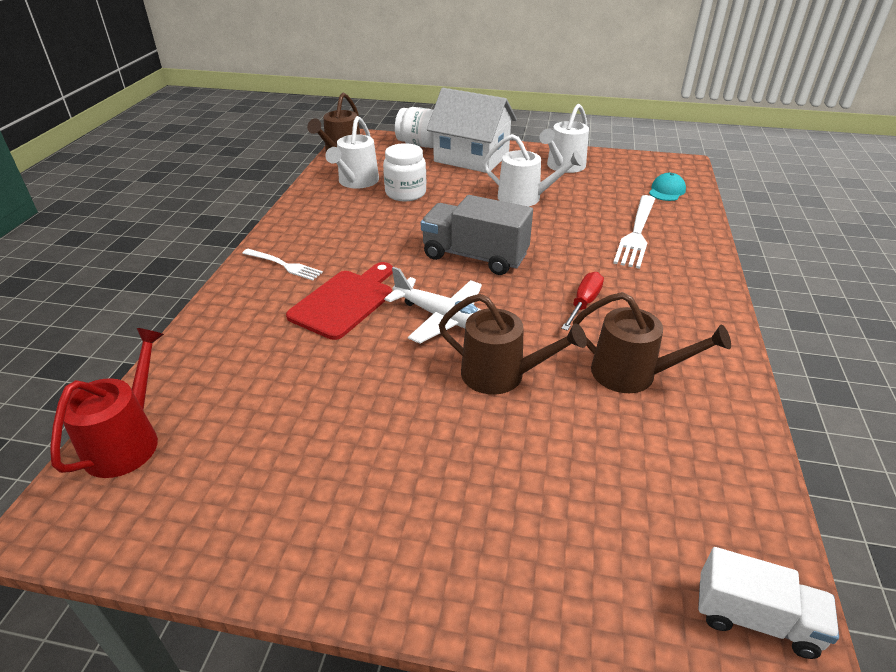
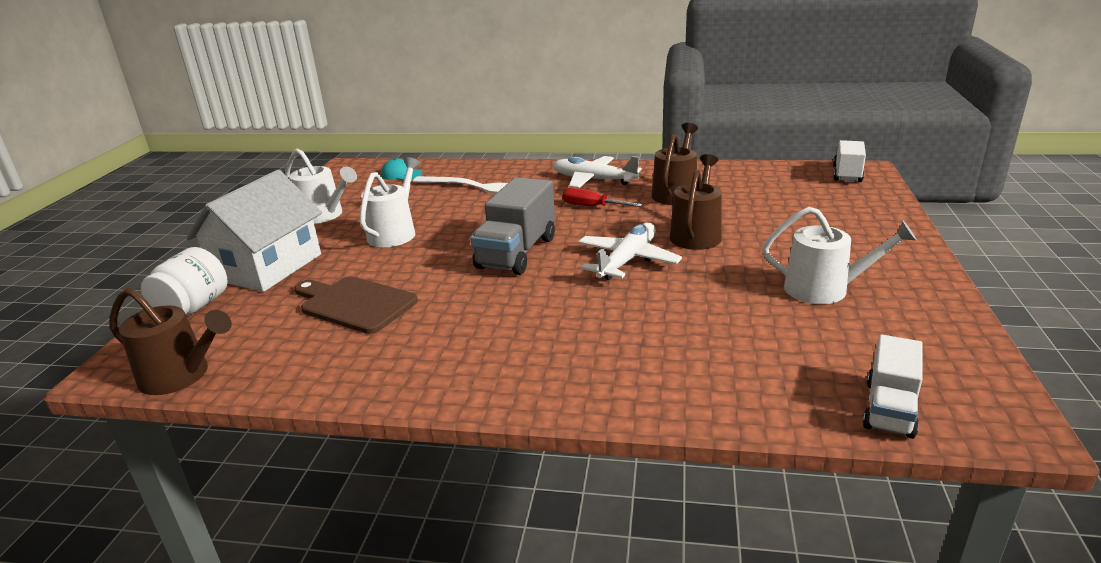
camera: 90 degrees left, 10 degrees down
red watering can [50,328,164,478] -> white truck [863,335,923,439]
white fork [242,249,323,281] -> none
red cutting board [286,262,393,340] -> none
white watering can [325,116,379,189] -> white watering can moved to [763,207,917,304]
white jar [383,143,426,201] -> brown cutting board [294,276,418,334]
none -> white plane [553,156,642,188]

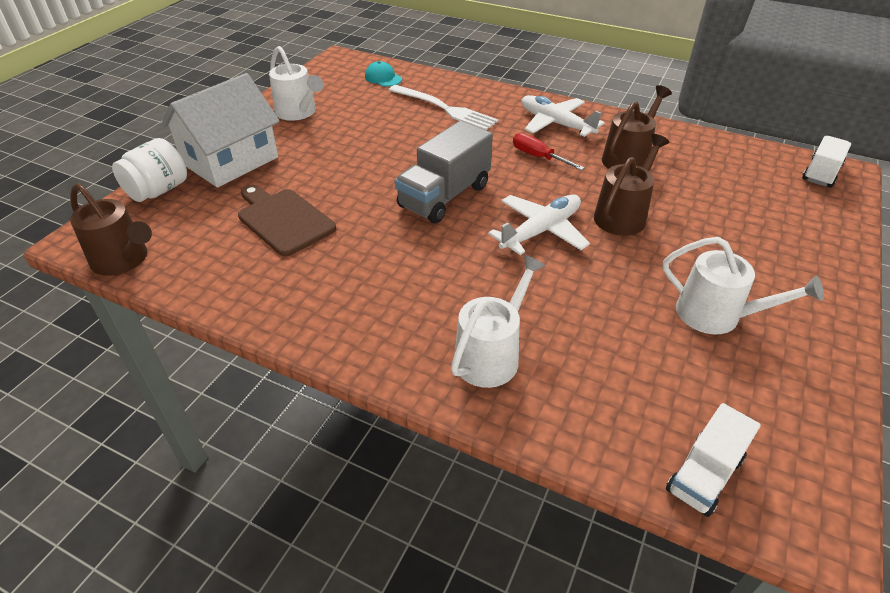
camera: 15 degrees right, 15 degrees up
white watering can [360,157,421,247] -> white watering can moved to [451,255,546,388]

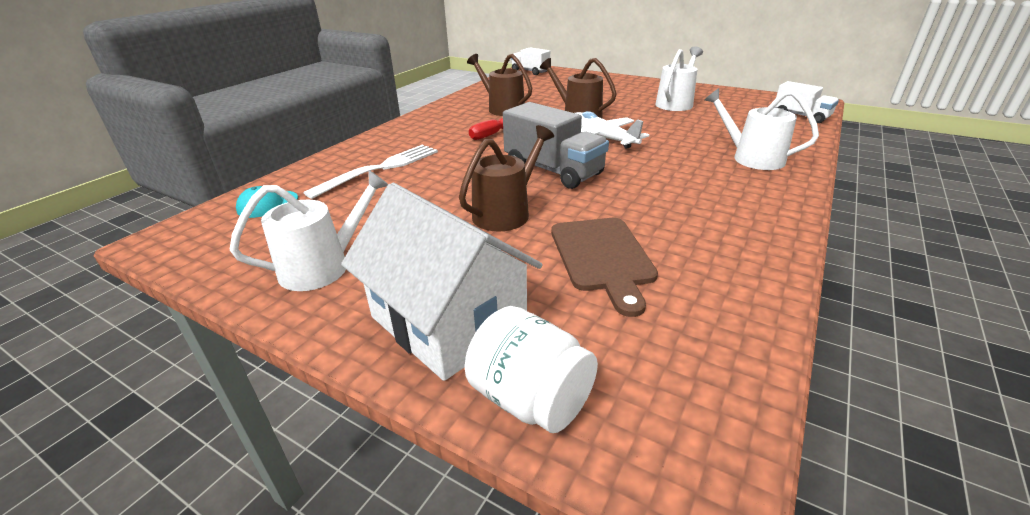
camera: 85 degrees left, 10 degrees down
brown watering can [70,183,152,276] -> brown watering can moved to [459,125,554,231]
brown cutting board [238,185,336,256] -> brown cutting board turned 60 degrees counterclockwise [551,218,658,317]
white plane [521,95,605,137] -> none

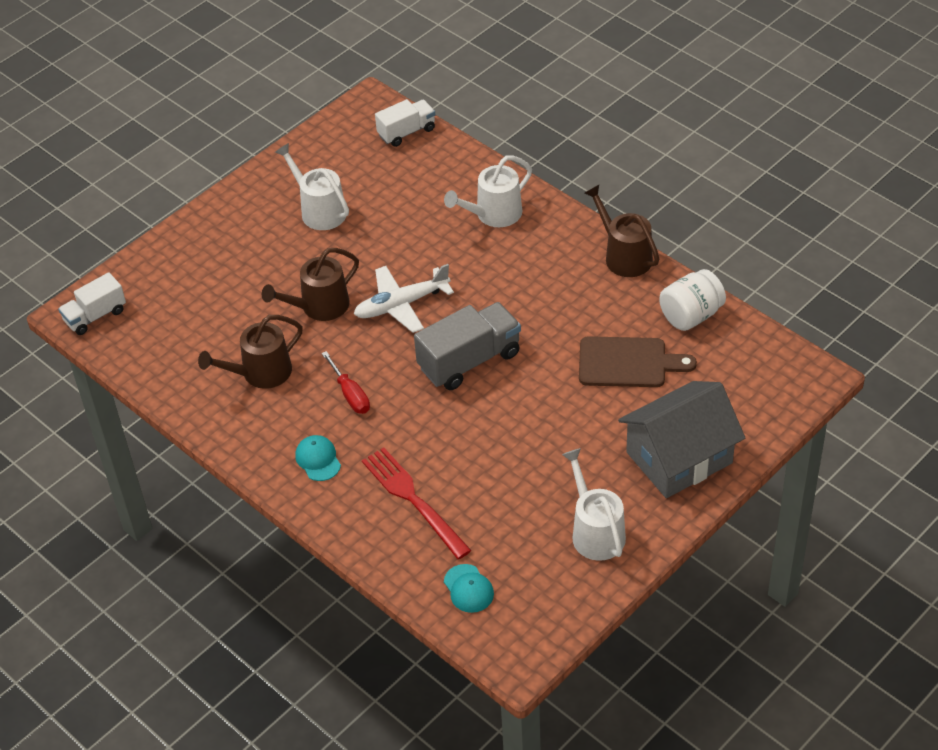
camera: 75 degrees left, 15 degrees up
white fork [304,145,438,199] -> red fork [362,447,471,559]
white house [341,183,543,381] -> grey house [618,381,745,498]
brown watering can [459,125,554,231] -> brown watering can moved to [585,185,660,277]
white jar [465,306,598,433] -> white jar moved to [659,269,726,331]
none -> turquoise cap [295,435,341,481]

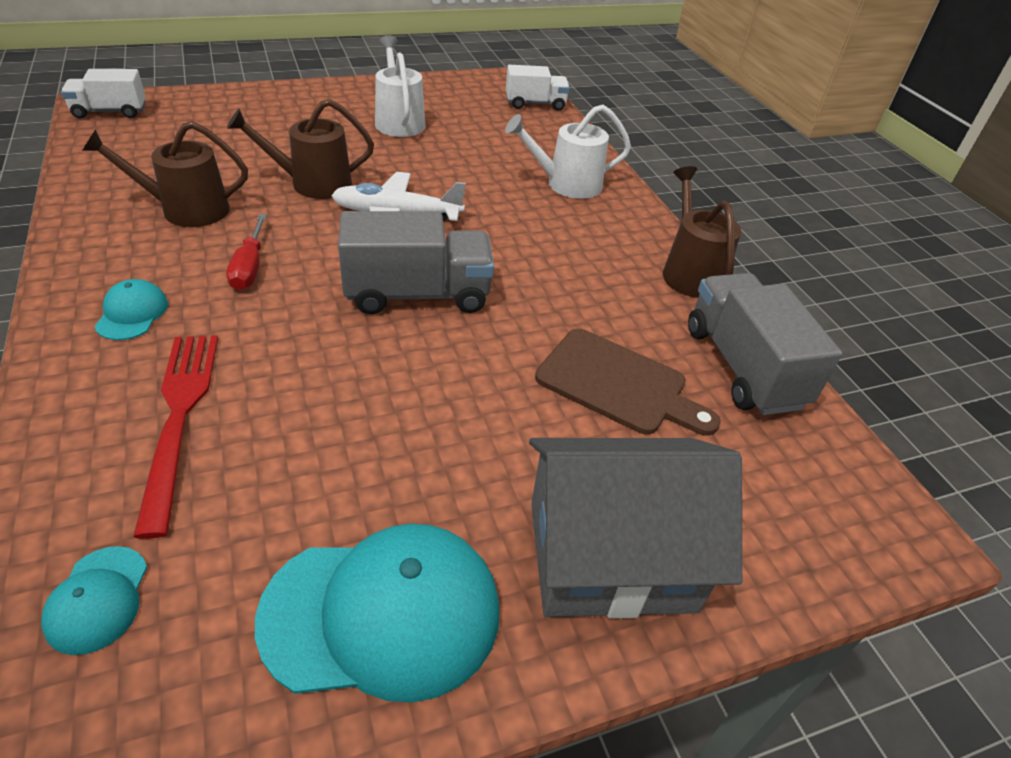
camera: 20 degrees right, 5 degrees down
white watering can [562,448,626,561] -> turquoise cap [255,523,499,703]
white jar [659,269,726,331] -> grey truck [688,273,842,415]

